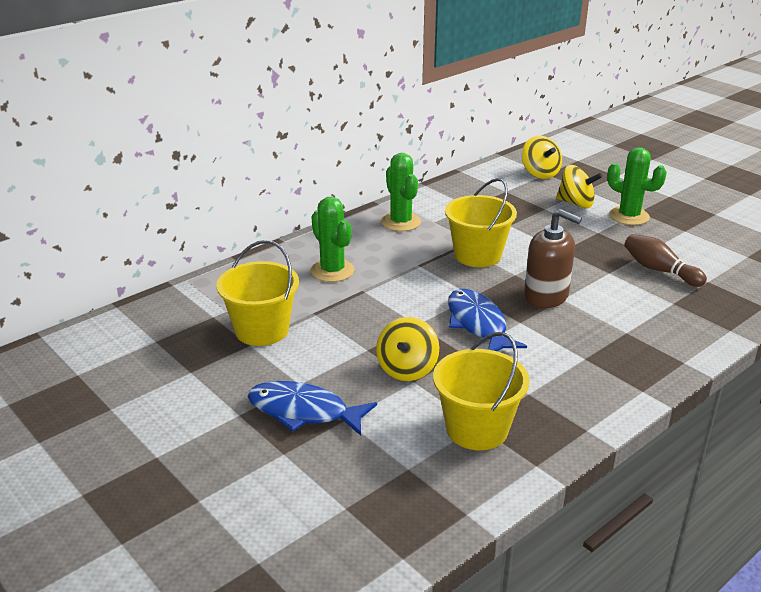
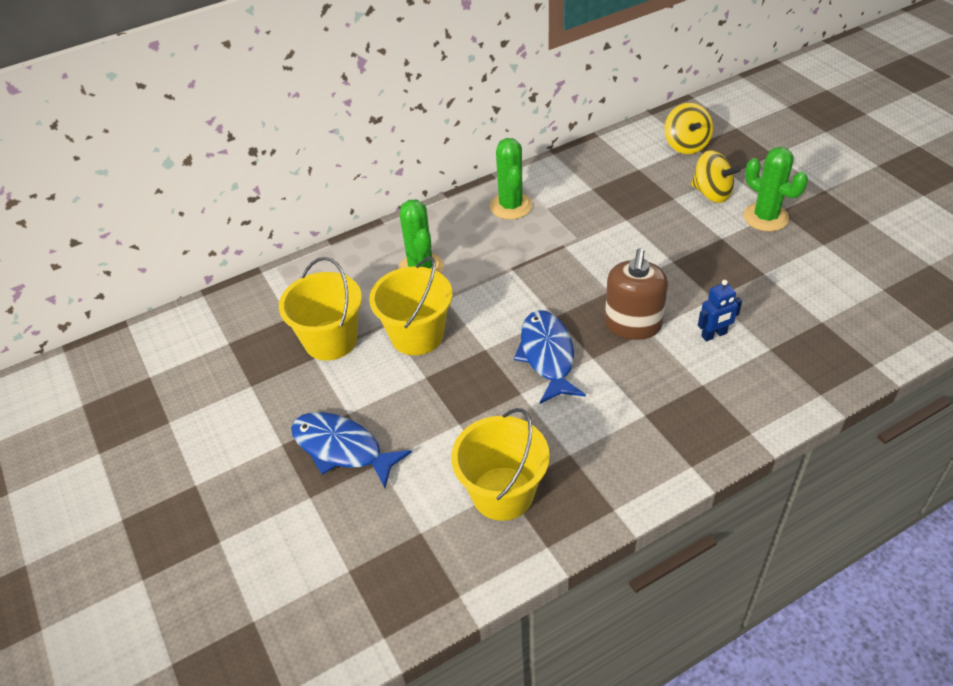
camera: 15 degrees right, 15 degrees up
yellow spinning top [376,317,439,381] -> none
yellow bucket [445,178,517,267] -> yellow bucket moved to [369,256,452,355]
brown soap dispenser [524,209,582,308] -> brown soap dispenser turned 60 degrees clockwise [605,248,668,340]
brown bowling pin [624,234,707,287] -> none
none -> blue robot [698,280,742,341]

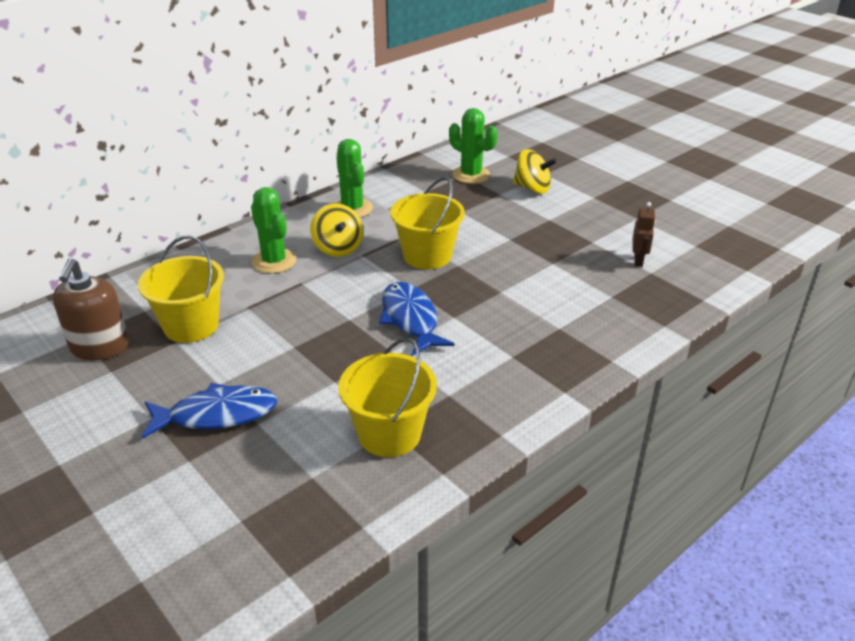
camera: 15 degrees left, 10 degrees down
blue fish [291,412,412,488] -> blue fish turned 150 degrees clockwise [142,383,278,439]
yellow bucket [369,256,452,355] -> yellow bucket moved to [391,177,465,270]
brown soap dispenser [605,248,668,340] -> brown soap dispenser moved to [53,258,129,360]
yellow spinning top [665,103,713,154] -> yellow spinning top moved to [310,203,363,257]
blue robot [698,280,742,341] -> none
green cactus [743,147,808,232] -> green cactus moved to [449,108,498,184]
none -> brown robot [632,202,656,267]

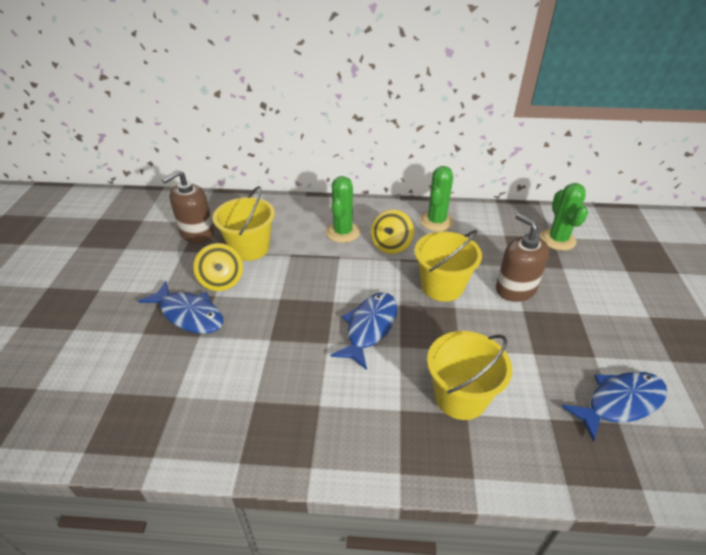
camera: 45 degrees right, 5 degrees up
yellow bucket [338,338,437,457] -> yellow bucket moved to [427,331,512,420]
yellow spinning top [513,149,557,194] -> yellow spinning top moved to [193,243,243,291]
brown robot [632,202,656,267] -> blue fish [561,372,668,442]
none -> brown soap dispenser [496,213,549,302]

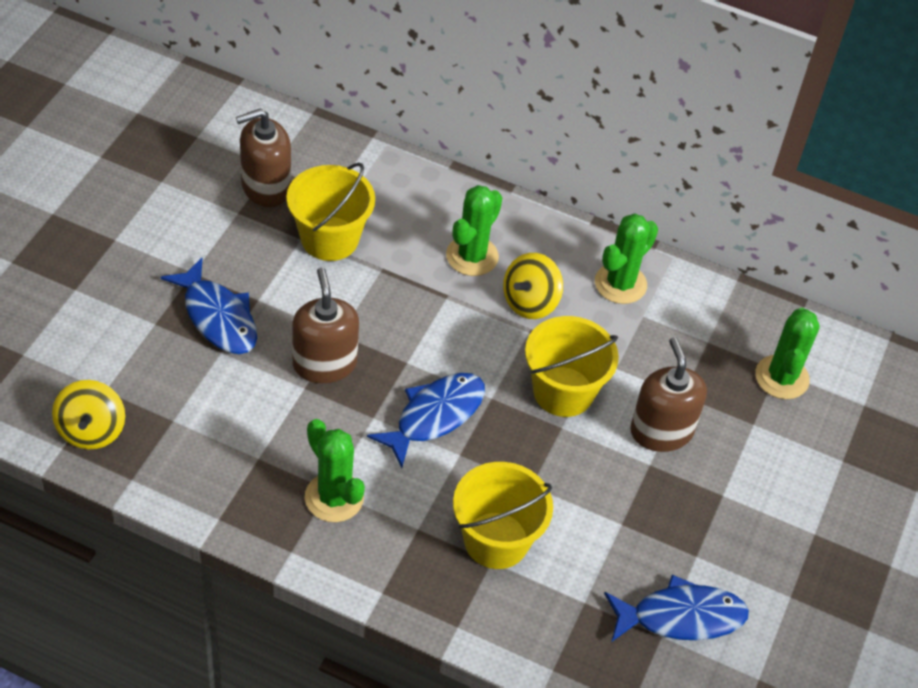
camera: 15 degrees right, 10 degrees up
yellow spinning top [193,243,243,291] -> yellow spinning top moved to [52,380,125,450]
none -> brown soap dispenser [292,268,359,383]
none -> green cactus [305,419,365,522]

